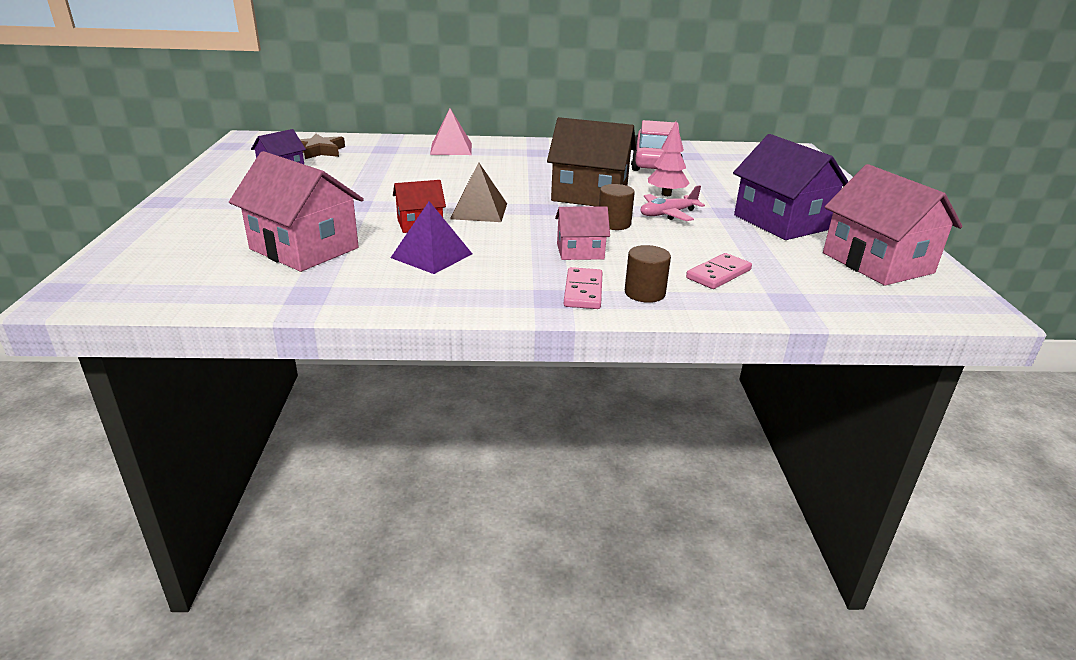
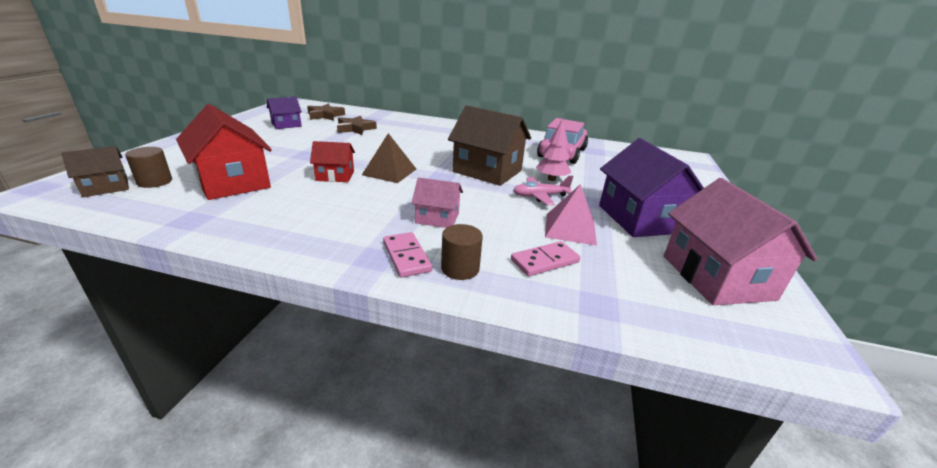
camera: 15 degrees right, 0 degrees up
pink house [229,151,364,272] -> red house [176,104,272,200]
purple pyramid [391,201,472,274] -> none
pink pyramid [430,109,472,155] -> pink pyramid moved to [545,184,597,246]
pink domino [564,267,603,309] -> pink domino turned 45 degrees counterclockwise [383,232,432,278]
brown cylinder [599,184,635,230] -> brown cylinder moved to [125,147,172,188]
none -> brown house [62,146,129,197]
none -> brown star [337,116,377,135]

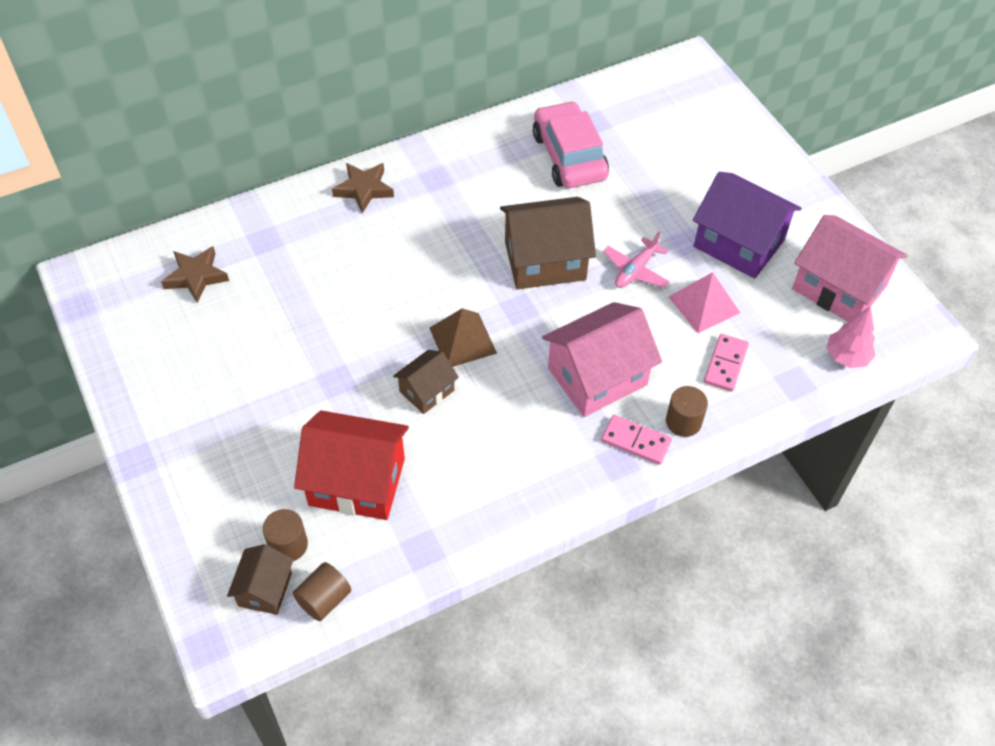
camera: 40 degrees left, 25 degrees up
purple house [267,97,302,129] -> none
red house [310,141,355,182] -> brown house [393,350,459,414]
brown star [337,116,377,135] -> brown star moved to [332,163,394,213]
pink house [412,177,463,228] -> pink house [542,302,662,417], size x1.85
pink tree [536,119,572,181] -> pink tree moved to [827,306,875,368]
none -> brown cylinder [293,562,351,621]

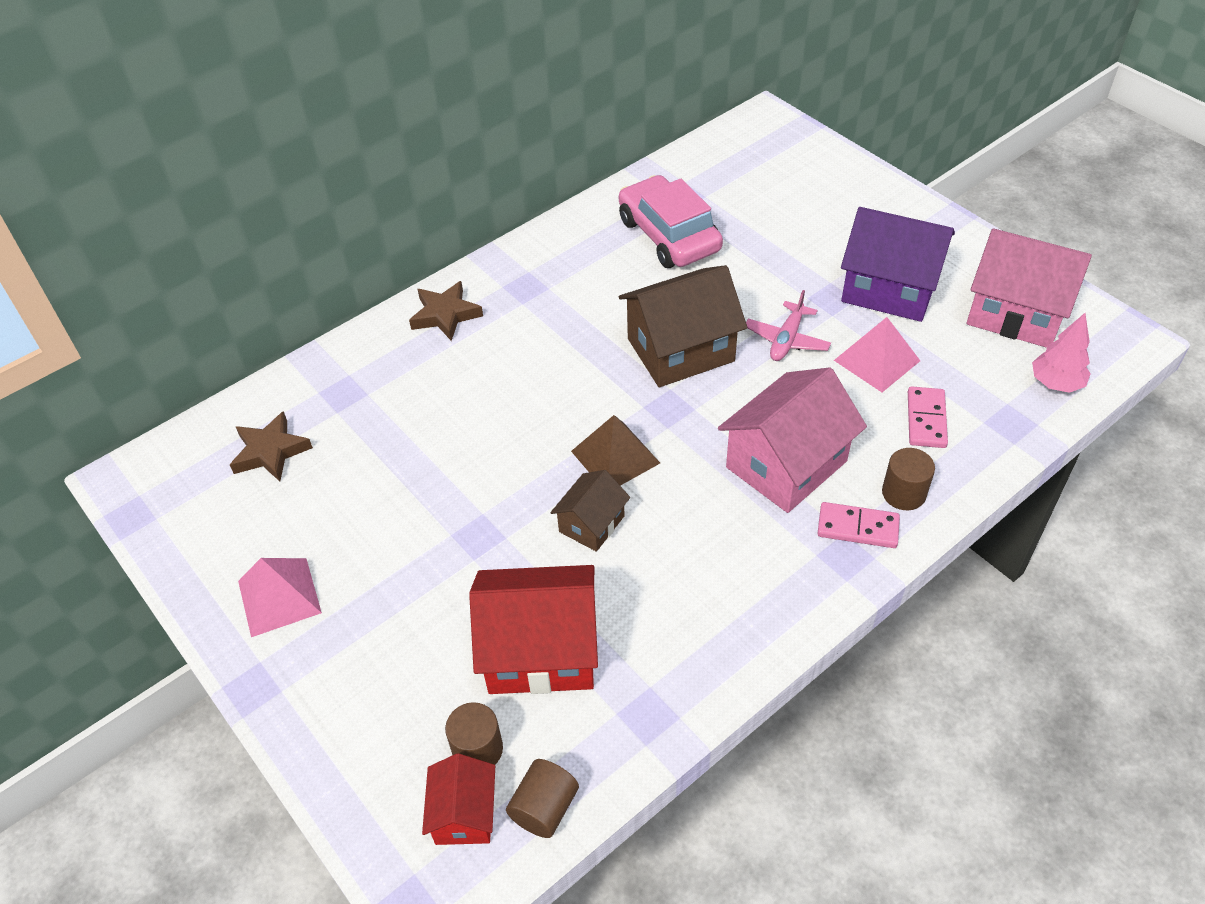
camera: 10 degrees left, 5 degrees down
brown house [227,544,294,615] -> red house [422,753,495,845]
none -> pink pyramid [238,558,322,637]

